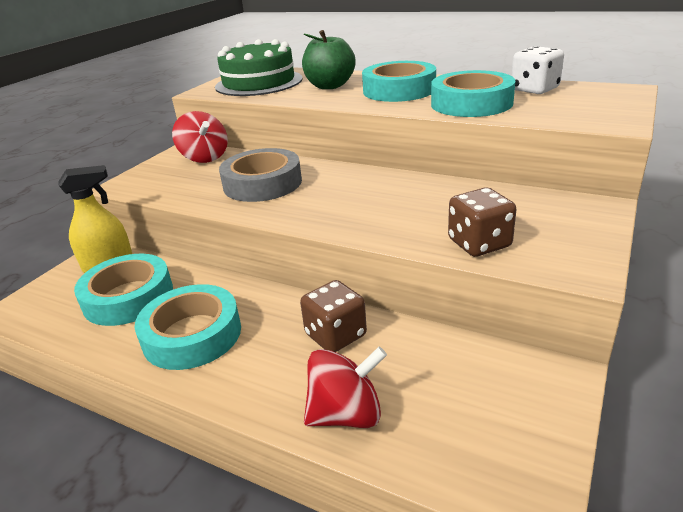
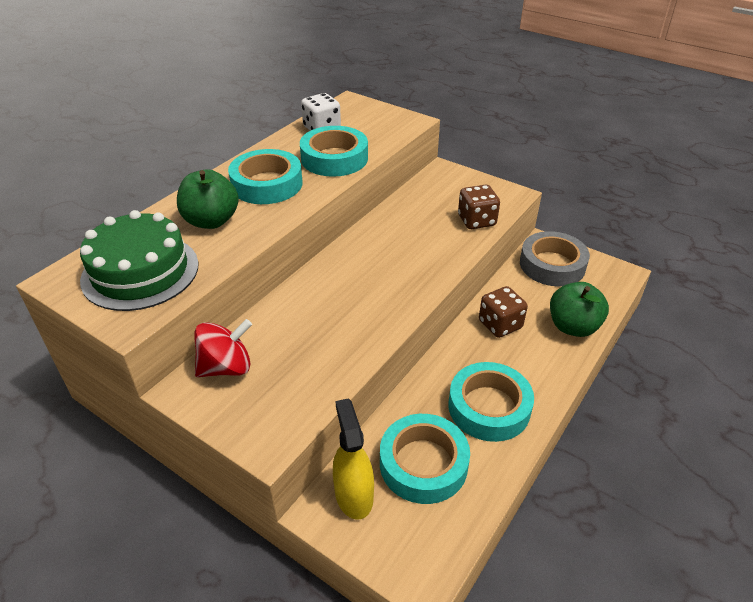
camera: 85 degrees left, 10 degrees up
grey tape [219,148,302,202] -> grey tape moved to [520,231,590,286]
red spinning top [304,347,387,428] -> green apple [550,282,609,337]

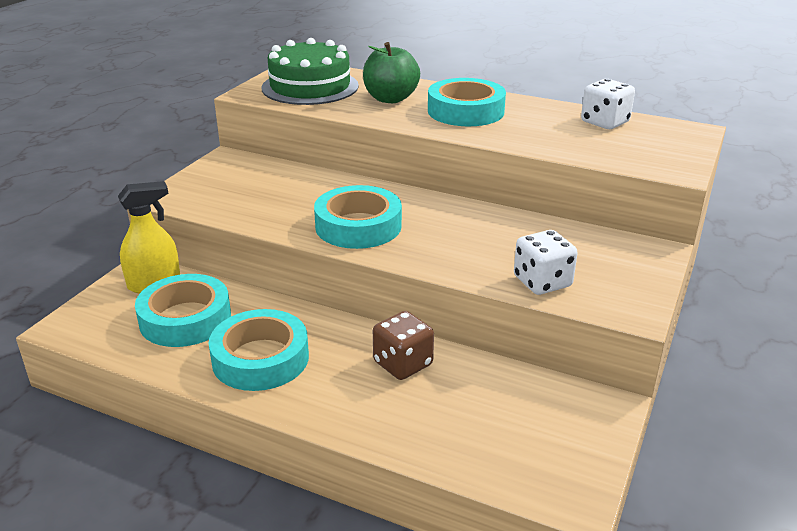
camera: 80 degrees right, 10 degrees down
red spinning top [194,319,252,377] -> none
turquoise tape [300,126,368,177] -> turquoise tape moved to [314,185,402,249]
brown dice [458,185,500,229] -> white dice [514,230,578,295]
grey tape [520,231,590,286] -> none
green apple [550,282,609,337] -> none

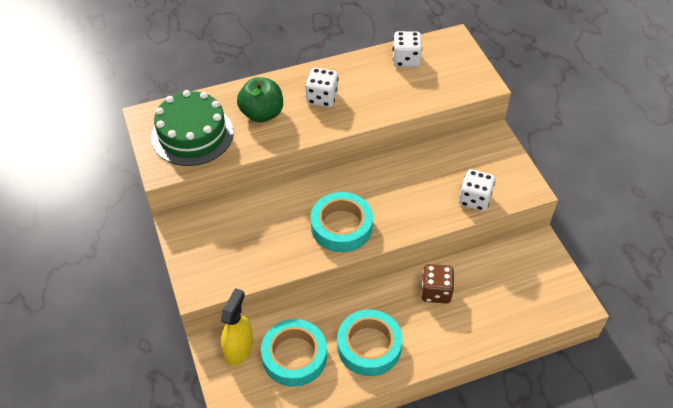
camera: 45 degrees left, 20 degrees up
turquoise tape [428,78,506,126] -> white dice [305,68,339,107]

